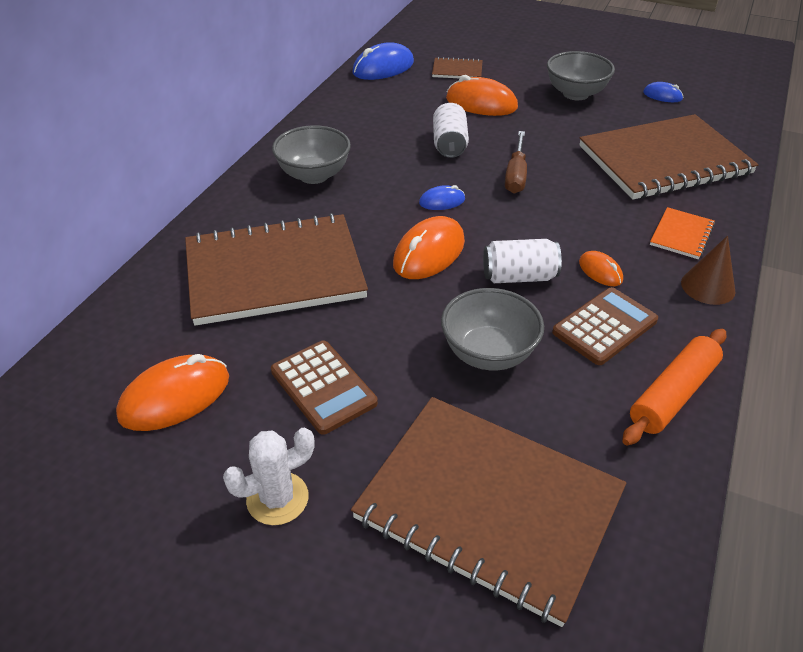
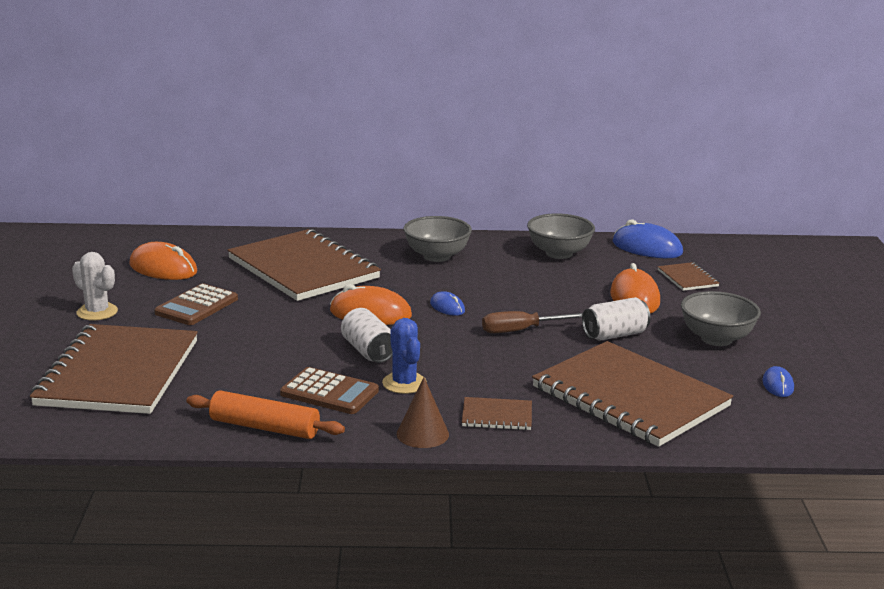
camera: 65 degrees right, 20 degrees down
white can [433,103,469,158] -> white can moved to [582,297,650,341]
grey bowl [441,288,544,370] -> grey bowl moved to [527,213,595,259]
orange mouse [579,251,623,286] -> blue cactus [382,318,427,394]
orange notebook [650,207,715,259] -> brown notebook [462,397,532,430]

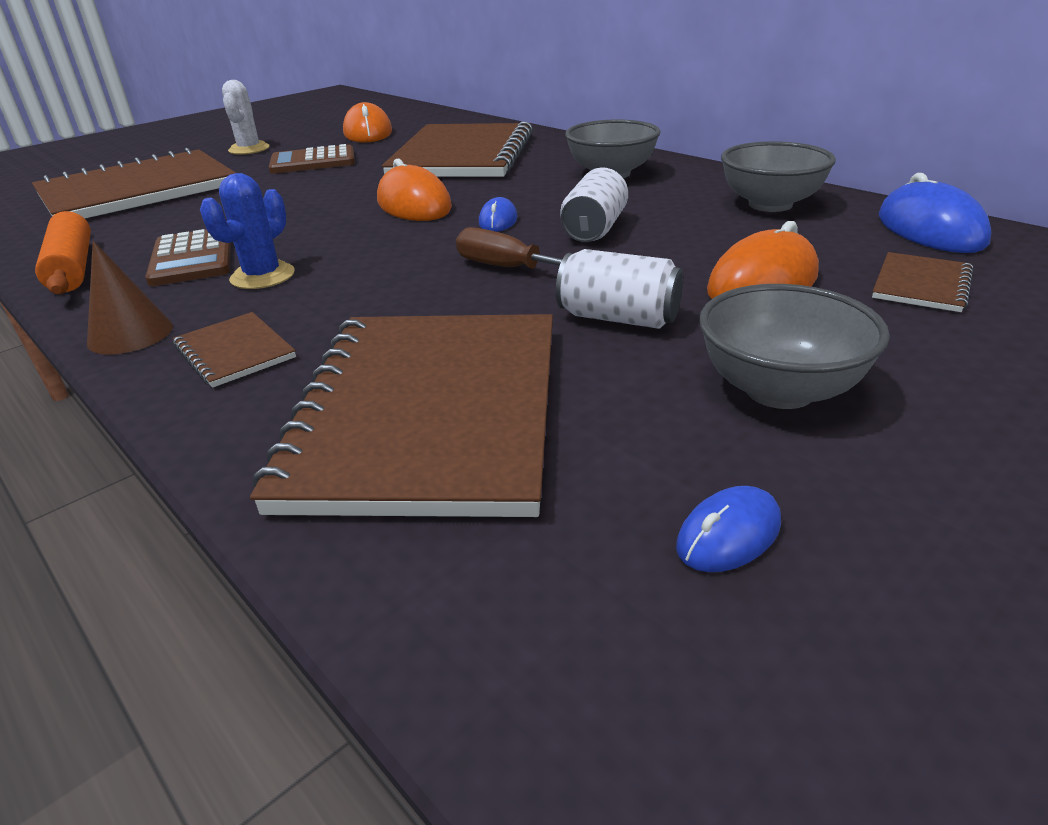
camera: 50 degrees right, 10 degrees up
white can [341,308,392,363] -> white can moved to [560,167,628,242]

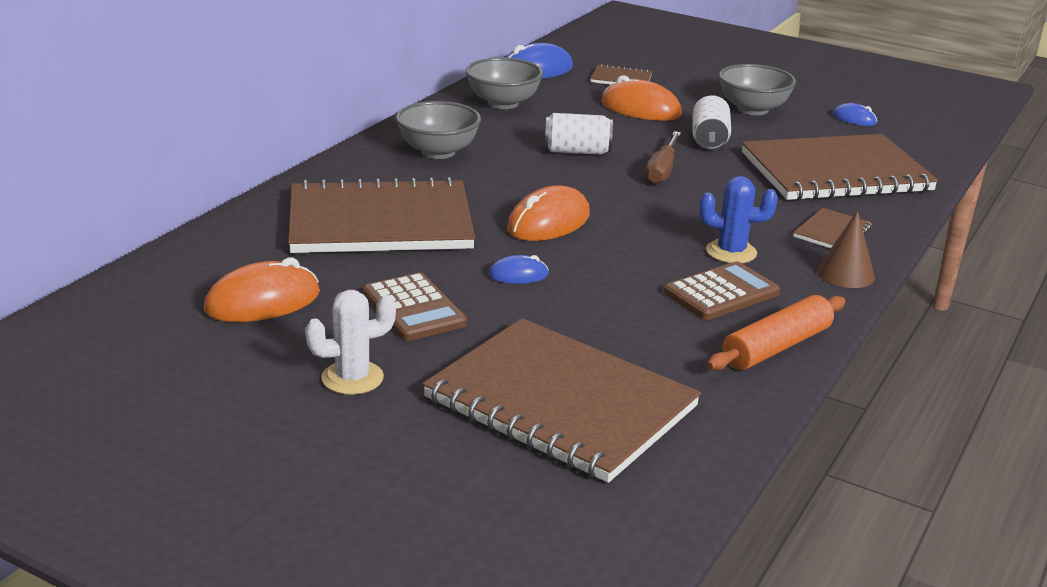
camera: 110 degrees left, 5 degrees down
blue mouse [479,197,518,232] -> blue mouse moved to [488,255,549,284]

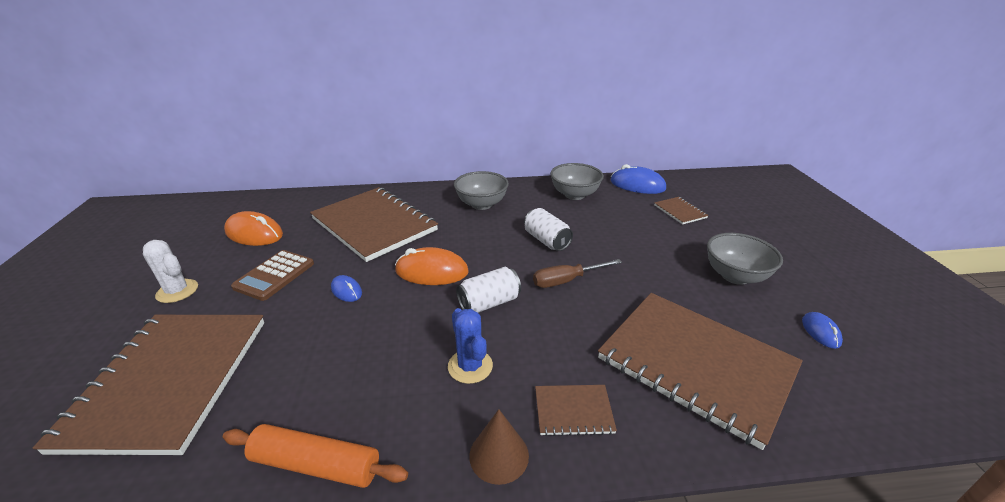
camera: 55 degrees right, 5 degrees up
orange mouse [601,75,682,121] -> none
brown calculator [664,262,780,320] -> none
white can [692,95,731,150] -> white can moved to [456,267,521,313]

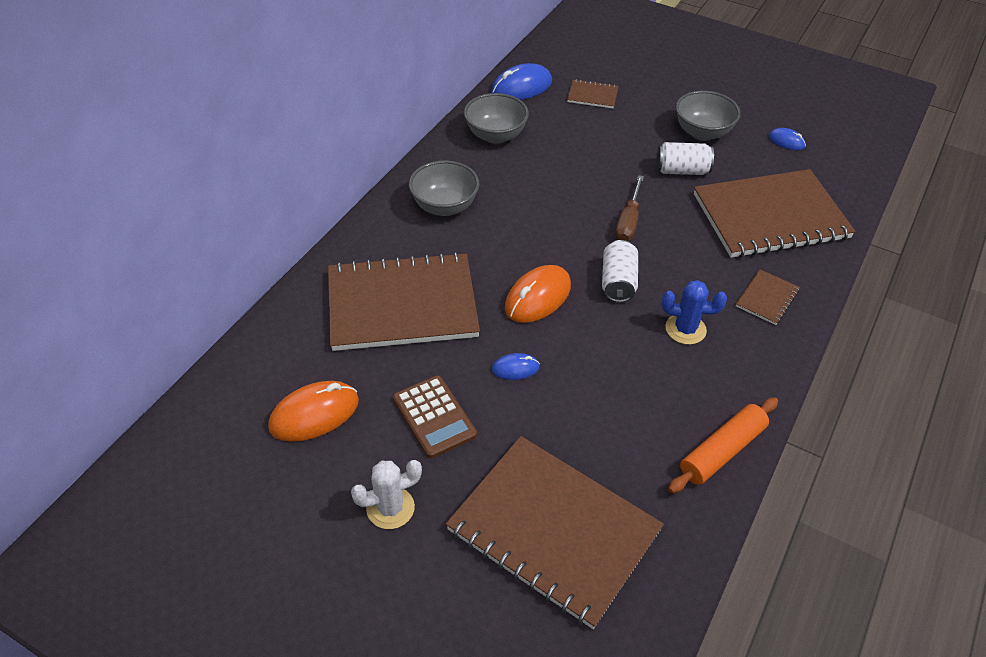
camera: 55 degrees left, 15 degrees up
brown cone [469,409,529,485] -> none
white can [524,208,573,251] -> white can moved to [656,142,714,175]

